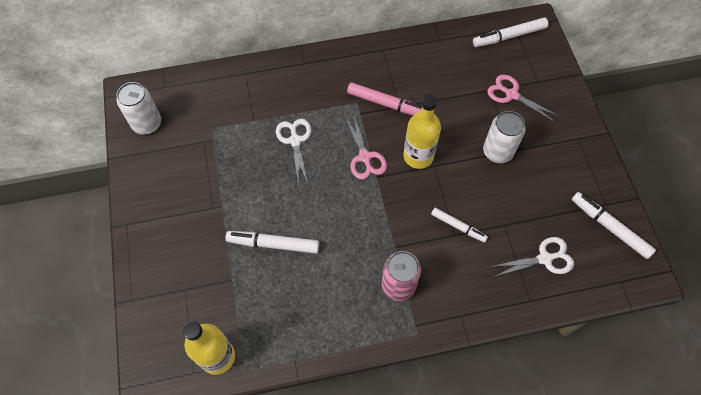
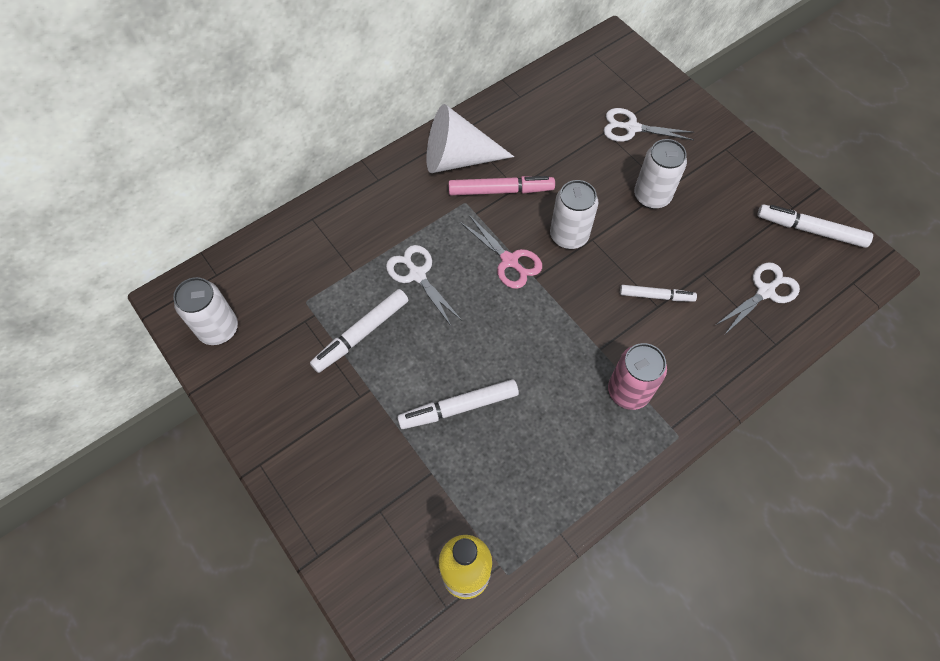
camera: 25 degrees left, 0 degrees up
yellow bottle [403,94,441,169] -> white can [550,180,598,249]
white marker [473,17,549,47] -> white marker moved to [310,289,408,373]
pink scissors [487,75,559,122] -> white scissors [604,108,694,142]
none -> white cone [426,104,514,173]

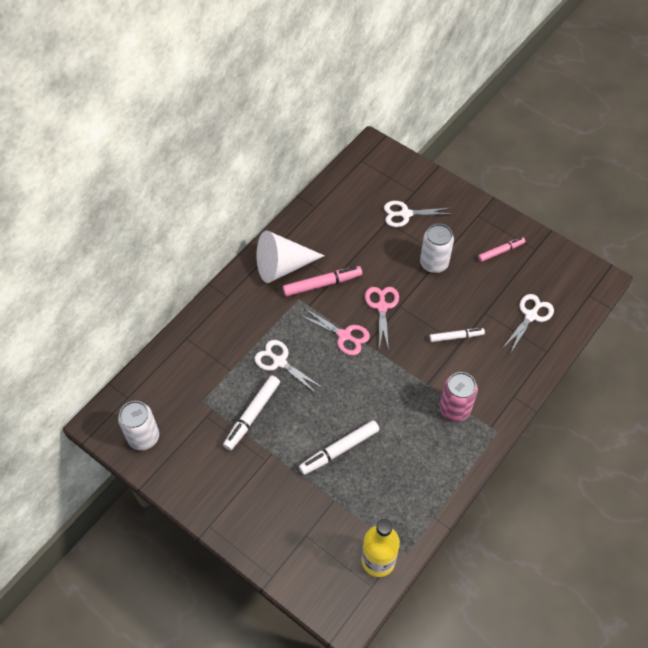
camera: 15 degrees left, 5 degrees down
white can [550,180,598,249] -> pink scissors [365,287,399,350]
white marker [757,204,873,248] -> none
none -> pink marker [478,237,525,262]

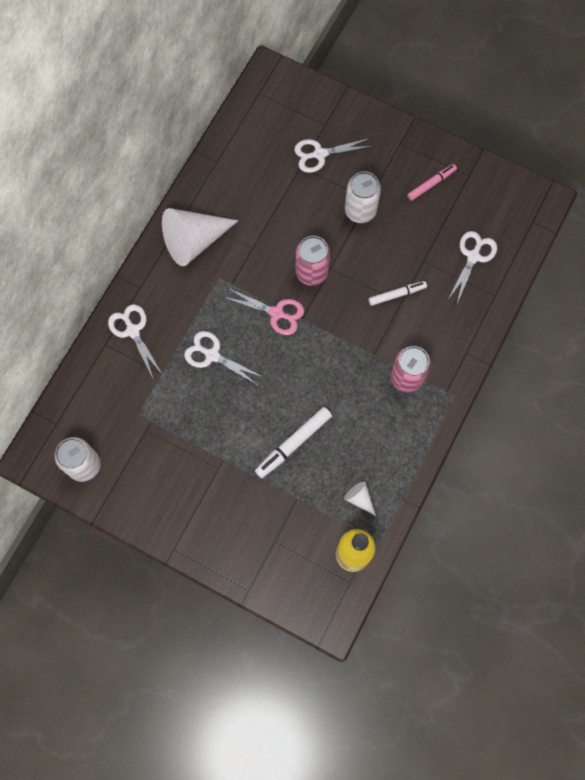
camera: 10 degrees left, 15 degrees up
white marker [223,375,280,451] -> none
pink marker [283,266,362,296] -> none
pink scissors [365,287,399,350] -> pink can [296,236,330,286]
none -> white scissors [108,304,162,378]
none -> white cone [344,481,376,516]

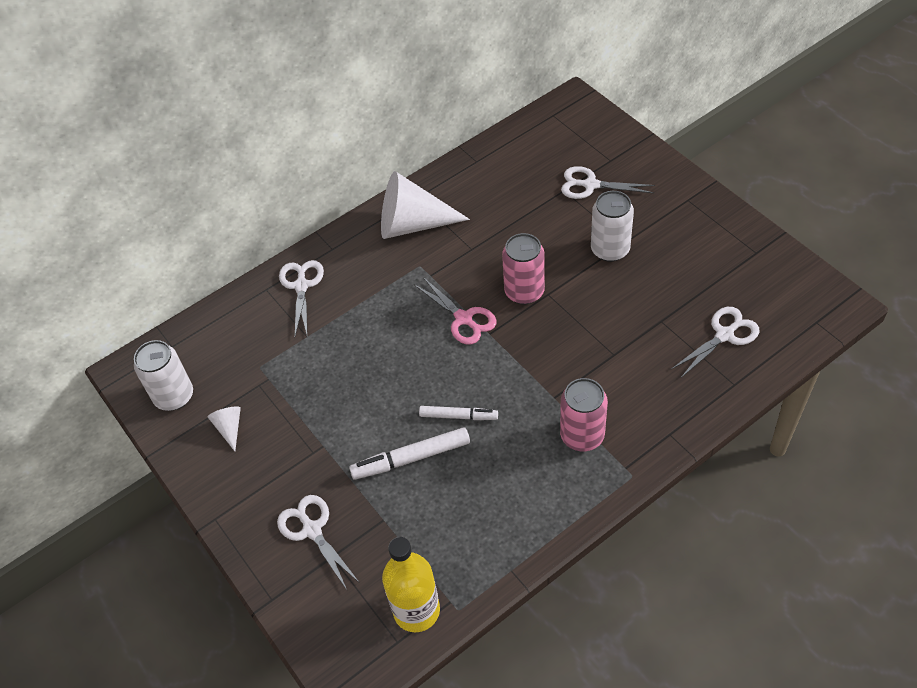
camera: 30 degrees right, 20 degrees down
white scissors [184,331,263,386] -> white scissors moved to [277,495,360,590]
white cone [344,481,376,516] -> white cone moved to [208,406,241,451]
white marker [368,281,427,306] -> white marker moved to [419,406,498,420]
pink marker [407,164,457,201] -> none

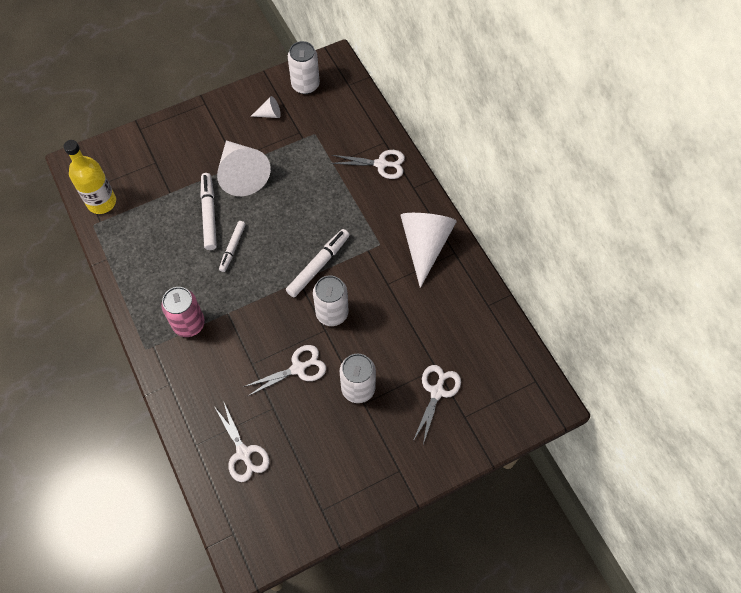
camera: 95 degrees right, 10 degrees up
white scissors [277,495,360,590] -> white scissors moved to [243,345,326,396]
pink scissors [414,277,497,344] -> white marker [286,229,350,297]
pink can [502,233,545,304] -> white can [313,275,348,326]
none -> white cone [217,140,271,196]

